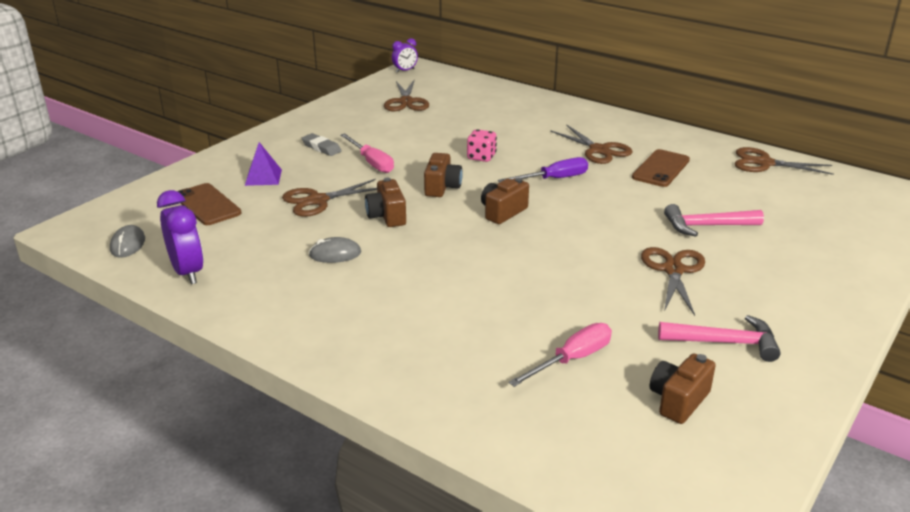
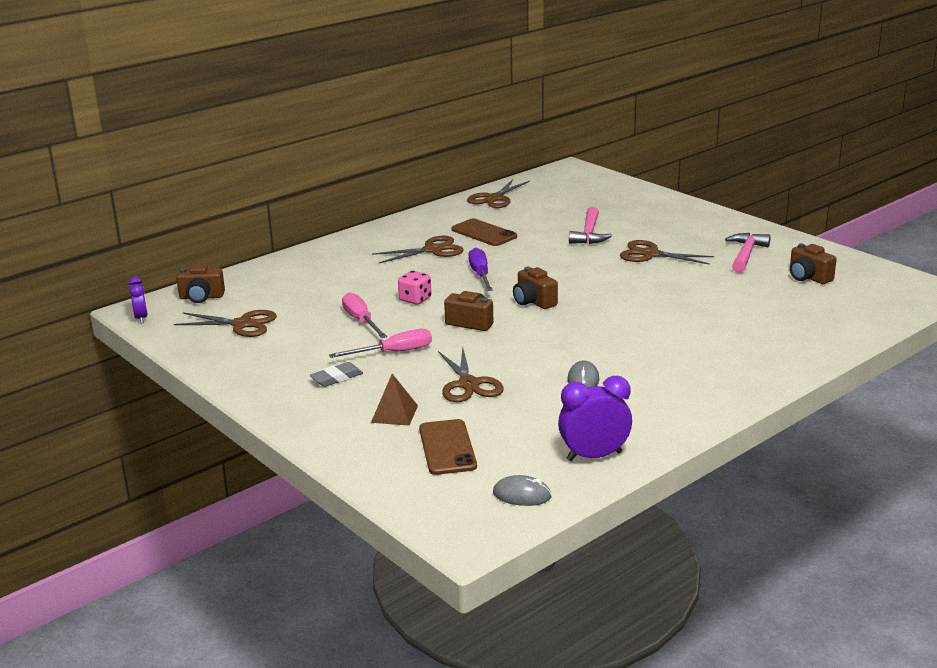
camera: 75 degrees left, 5 degrees down
brown phone [177,183,241,225] -> brown phone turned 75 degrees counterclockwise [419,419,477,475]
purple pyramid [245,142,282,186] -> brown pyramid [371,374,418,426]
brown camera [365,178,406,227] -> brown camera moved to [176,264,225,303]
pink screwdriver [509,323,612,387] -> pink screwdriver moved to [342,292,387,338]

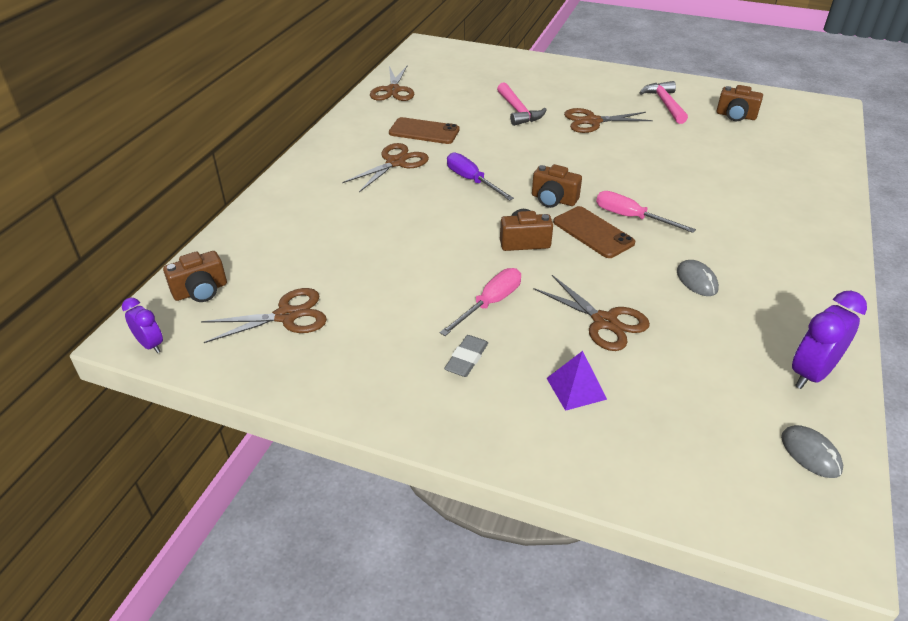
camera: 30 degrees left, 15 degrees up
pink screwdriver [342,292,387,338] -> pink screwdriver moved to [596,191,696,233]
brown pyramid [371,374,418,426] -> purple pyramid [547,351,607,411]
pink dice [398,271,432,305] -> none
brown phone [419,419,477,475] -> brown phone moved to [553,206,635,258]
grey mouse [493,475,552,506] -> grey mouse turned 75 degrees clockwise [781,425,843,478]

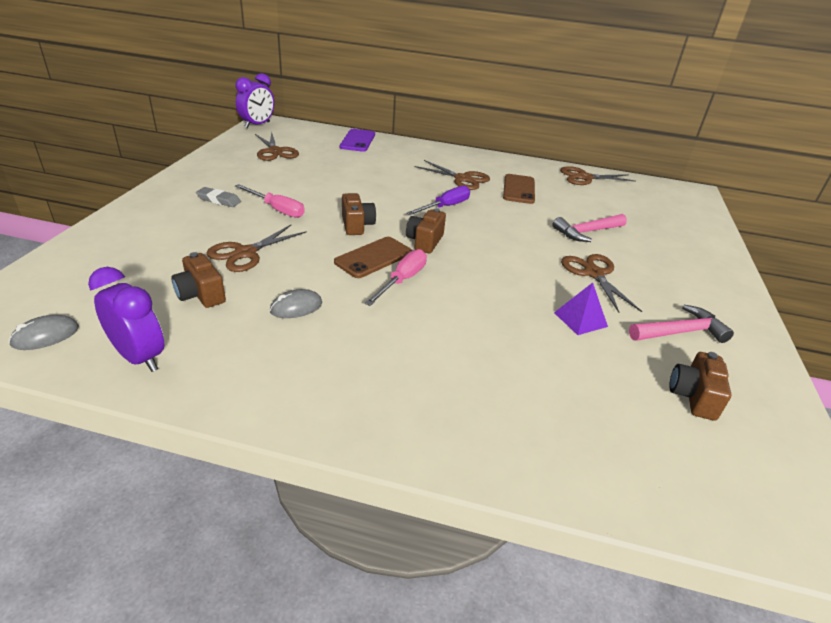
camera: 80 degrees right, 5 degrees down
purple clock [122,298,163,353] -> purple clock [235,73,274,128], size x1.68
brown camera [163,251,227,302] -> brown camera moved to [171,252,226,308]
purple pyramid [547,351,607,411] -> purple pyramid moved to [554,282,608,335]
none -> purple phone [339,129,375,152]

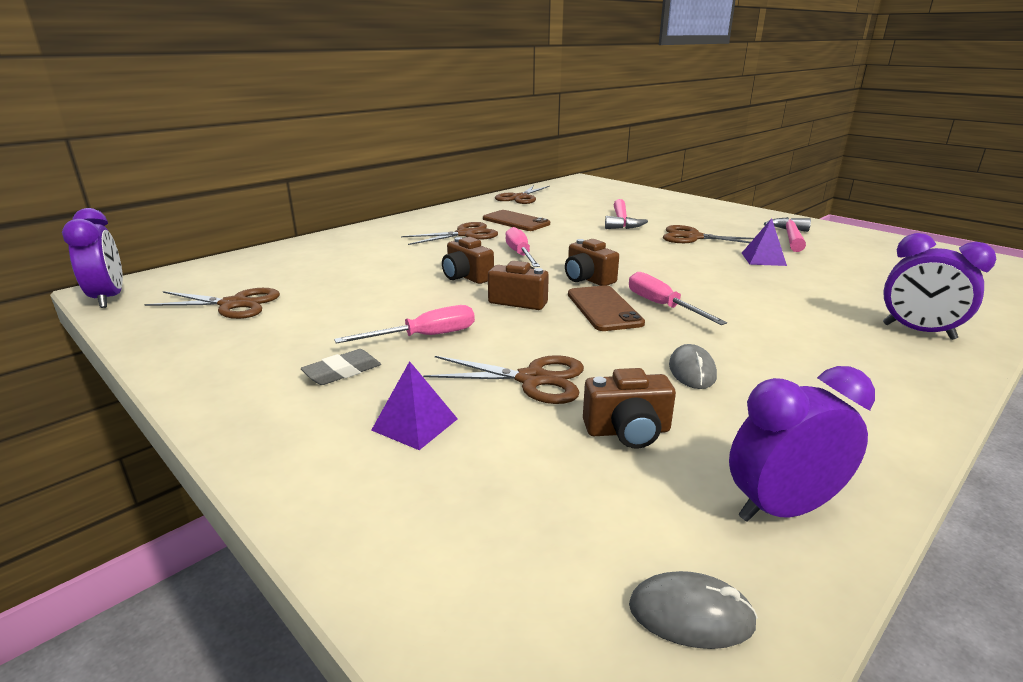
camera: 55 degrees left, 10 degrees down
grey mouse [9,315,79,350] -> grey mouse turned 75 degrees counterclockwise [629,571,758,649]
brown scissors [207,225,307,272] -> brown scissors turned 60 degrees counterclockwise [423,355,584,404]
purple phone [339,129,375,152] -> none
purple screwdriver [407,186,470,215] -> pink screwdriver [506,227,540,267]
brown camera [669,352,732,421] -> brown camera moved to [442,237,494,284]
none -> purple pyramid [371,361,458,450]
none -> purple clock [883,233,996,340]

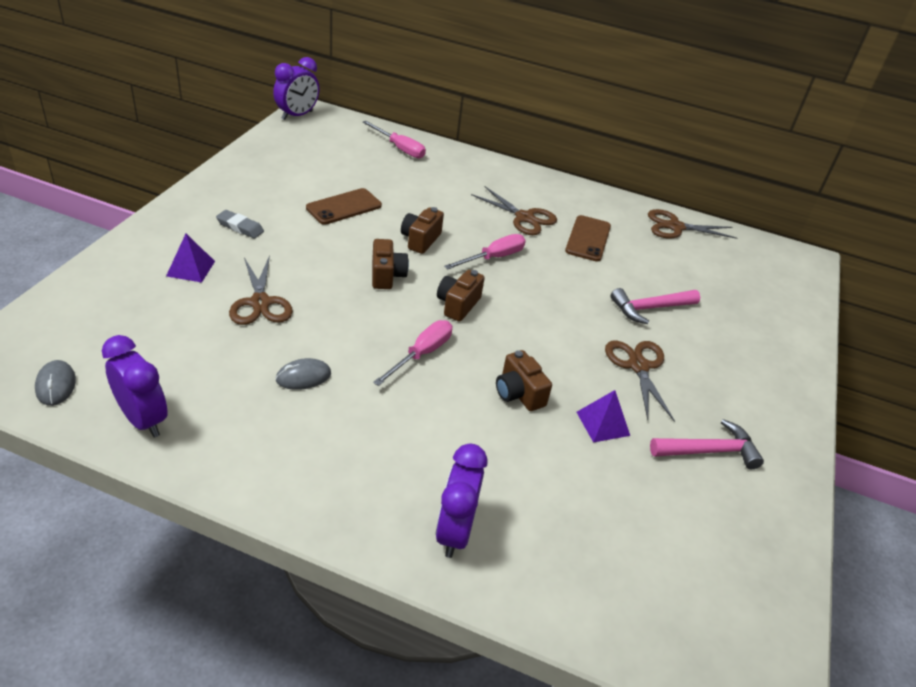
camera: 60 degrees right, 15 degrees up
brown scissors [144,288,280,319] -> none
pink screwdriver [334,305,475,343] -> pink screwdriver moved to [362,121,426,158]
brown phone [568,285,645,331] -> brown phone moved to [306,188,382,225]
brown camera [583,368,676,449] -> brown camera moved to [496,350,552,411]

